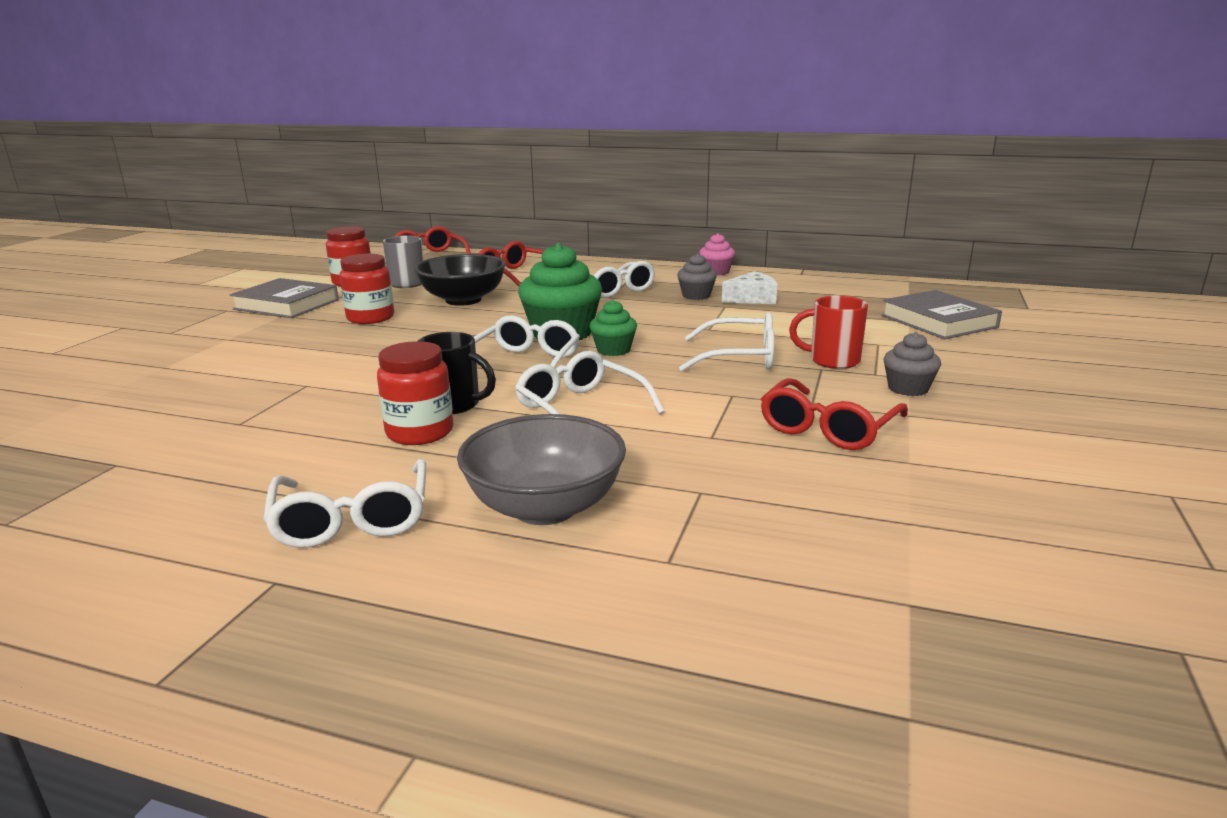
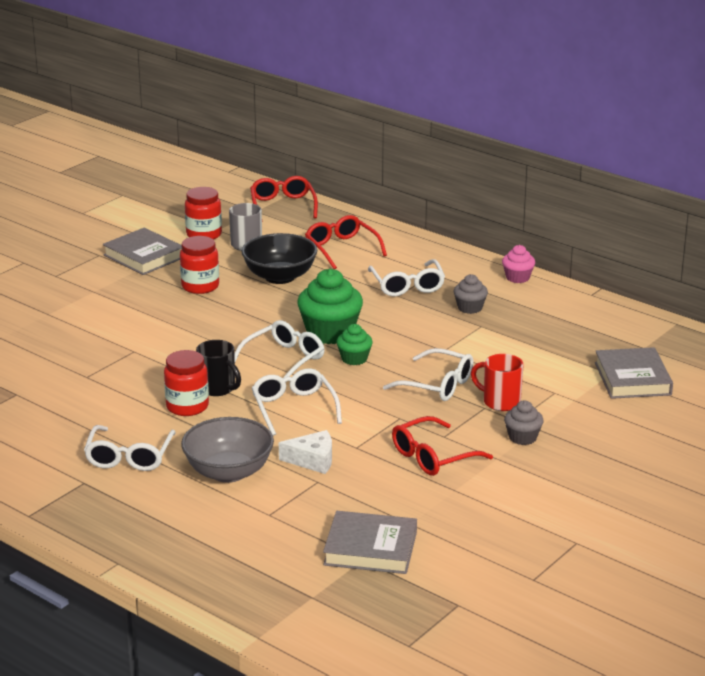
camera: 20 degrees right, 5 degrees up
white cheese [722,271,777,304] -> white cheese moved to [279,430,332,474]
none -> grey book [323,511,417,574]

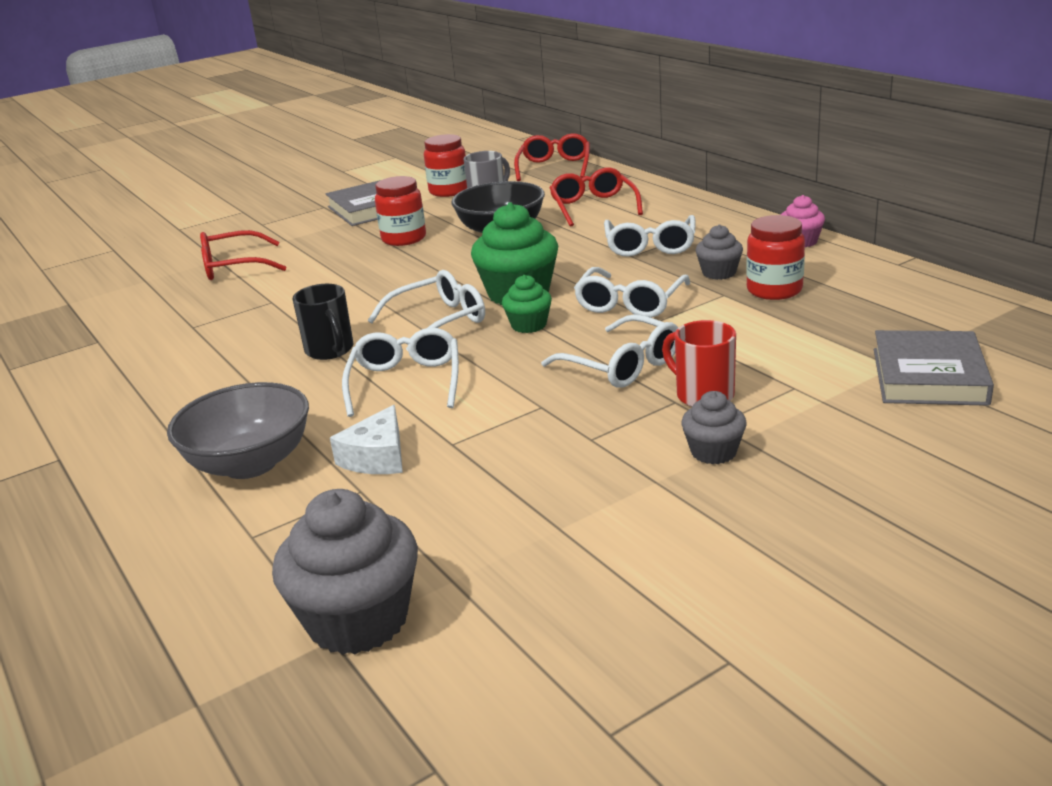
camera: 20 degrees right, 0 degrees up
white glasses [84,425,175,471] -> white glasses moved to [574,267,690,318]
red jar [164,350,209,416] -> red jar moved to [746,215,805,300]
white cheese [279,430,332,474] -> white cheese turned 90 degrees clockwise [330,405,403,474]
grey book [323,511,417,574] -> grey cupcake [272,489,418,655]
red glasses [392,416,493,476] -> red glasses moved to [200,230,286,280]

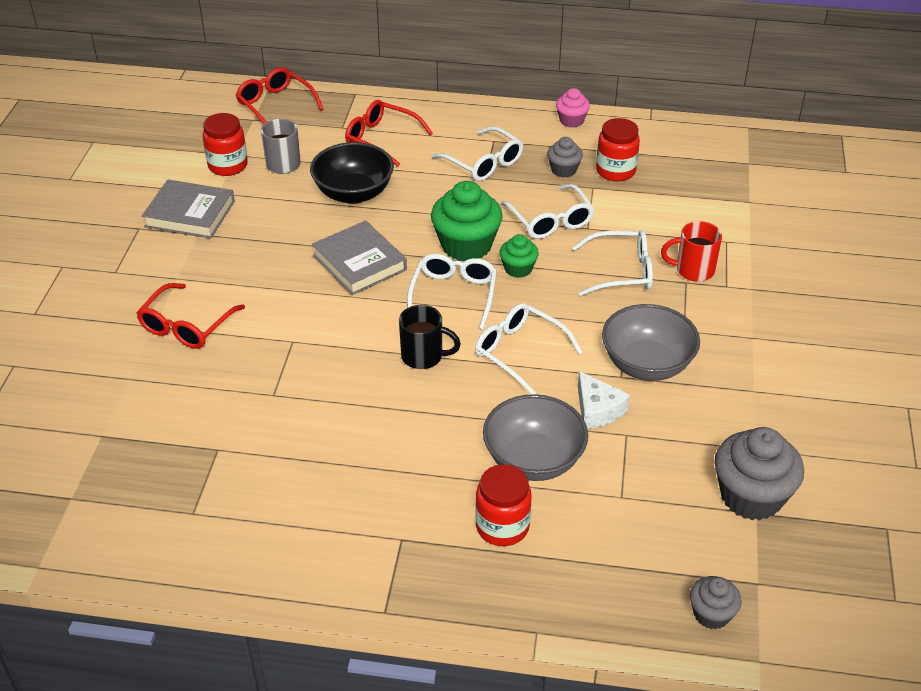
camera: 50 degrees left, 15 degrees up
red jar [375,176,426,246] -> red jar moved to [475,464,532,546]
grey cupcake [681,391,746,464] -> grey cupcake moved to [690,576,742,629]
grey book [874,330,994,406] -> grey book moved to [312,221,407,295]
none -> grey bowl [602,304,700,381]

